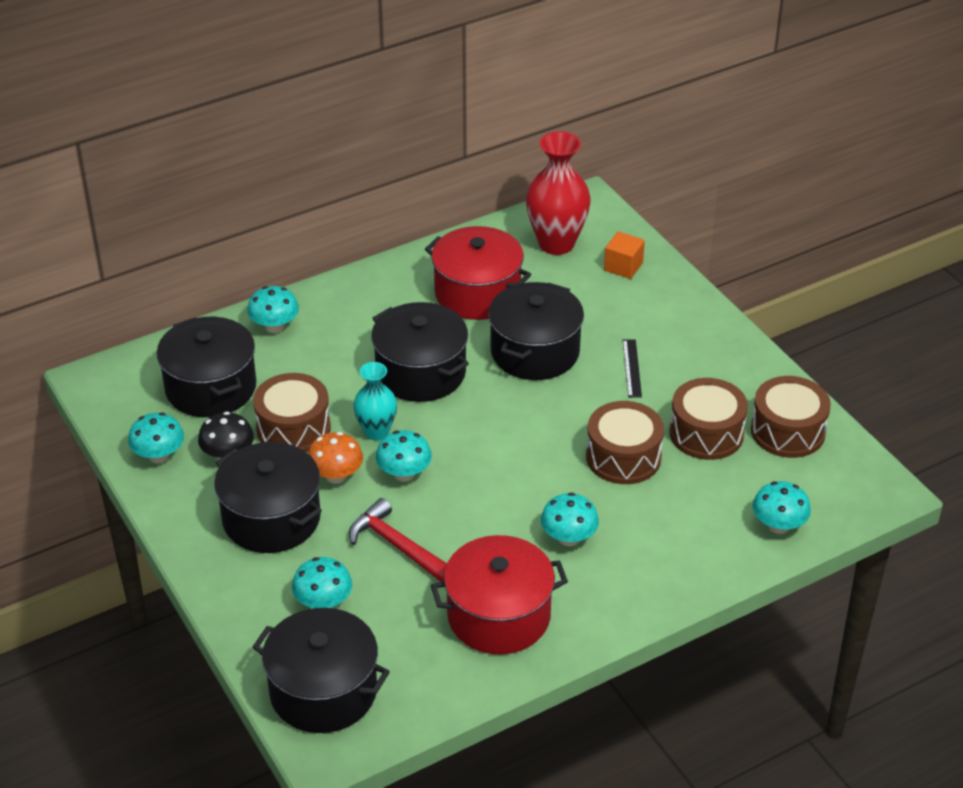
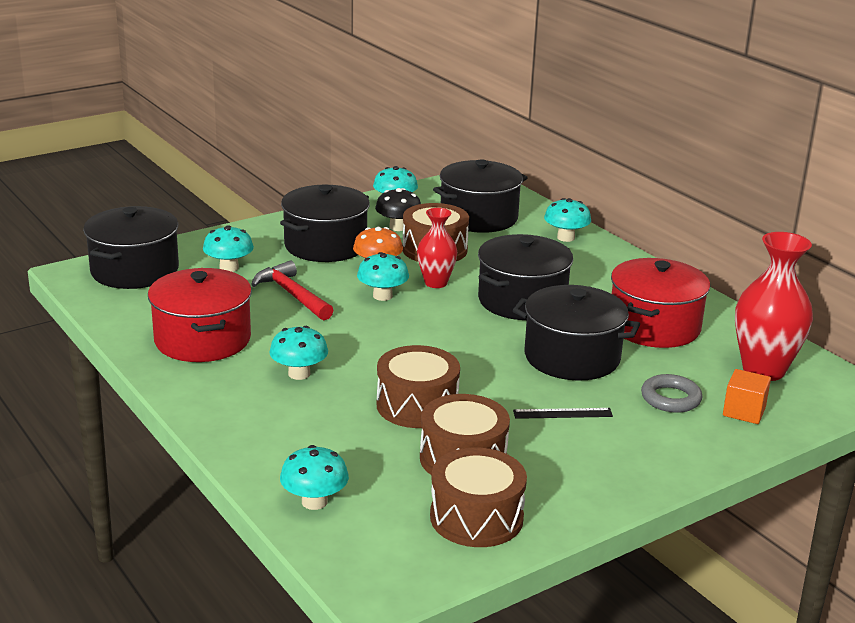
camera: 85 degrees right, 15 degrees down
red hammer [349,498,447,582] -> red hammer turned 75 degrees counterclockwise [251,261,334,320]
turquoise vase [353,362,397,440] -> red vase [417,208,457,288]
none -> grey ring [641,374,702,413]

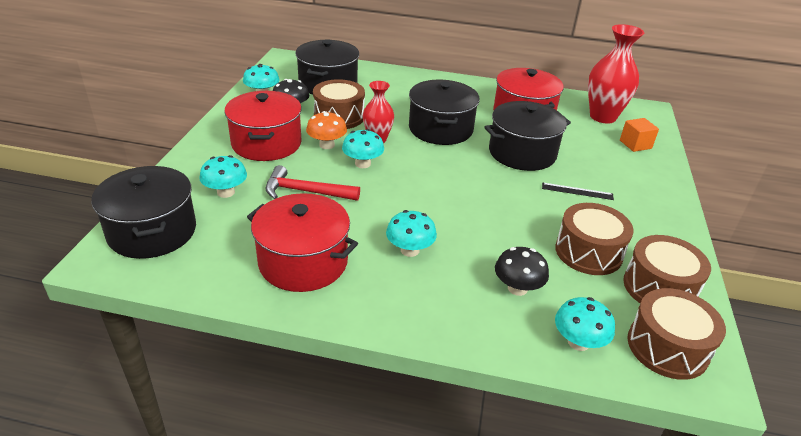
camera: 45 degrees left, 10 degrees up
black pot [280,185,370,262] -> red pot [224,91,302,161]
brown drum [377,345,460,428] -> brown drum moved to [627,288,726,380]
black ruler [513,408,613,419] -> black ruler turned 60 degrees clockwise [542,183,614,200]
turquoise mushroom [544,198,591,242] -> none
grey ring [641,374,702,413] -> none
none -> black mushroom [495,247,549,296]

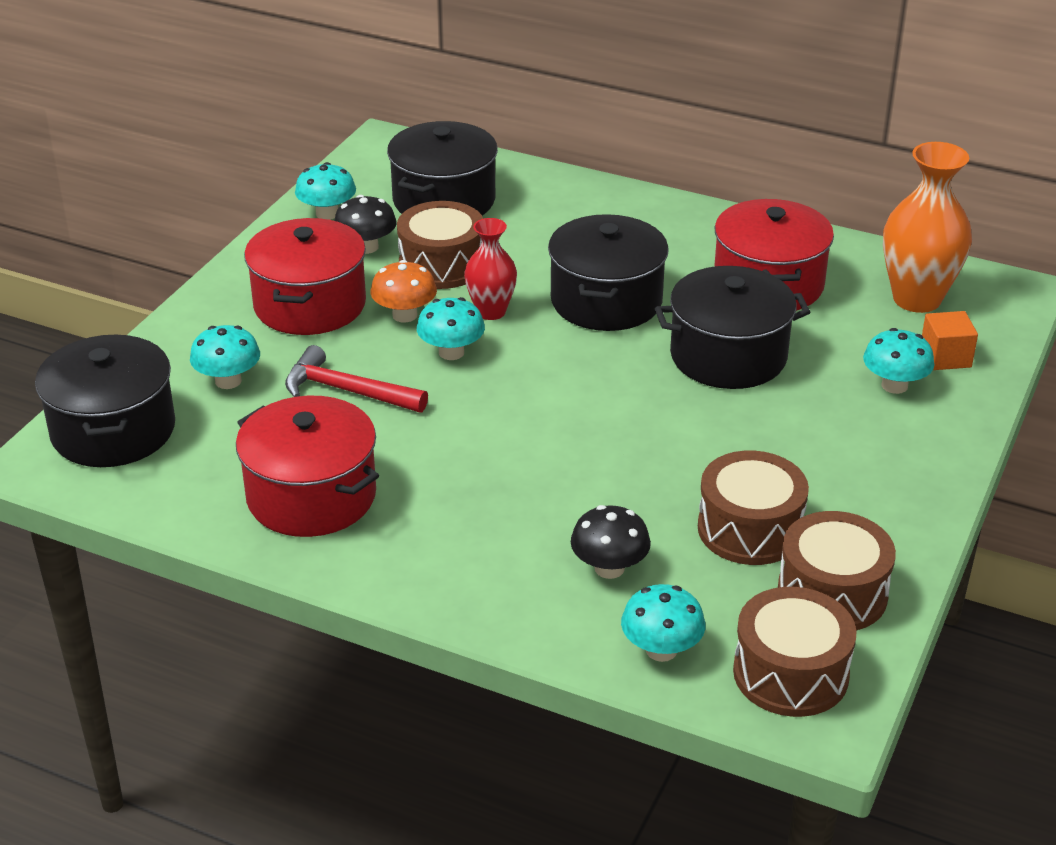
camera: 15 degrees right, 0 degrees up
turquoise mushroom [386,210,437,257] -> turquoise mushroom moved to [863,328,935,394]
black ruler [542,183,614,200] -> none
red vase [588,24,644,123] -> orange vase [883,142,972,313]

